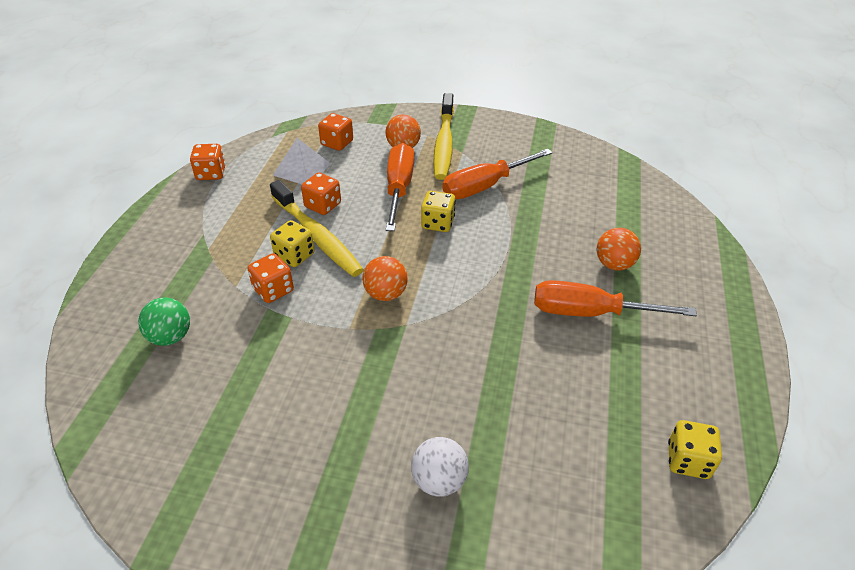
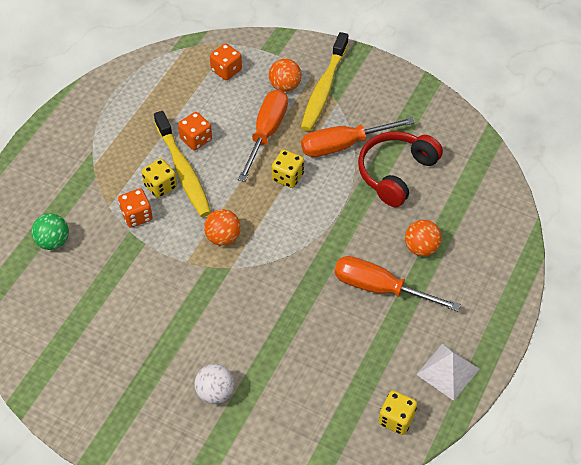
camera: 15 degrees right, 10 degrees up
orange dice [190,144,226,180] -> none
white pyramid [273,138,331,184] -> white pyramid moved to [416,344,479,401]
none -> red headphones [358,131,443,207]

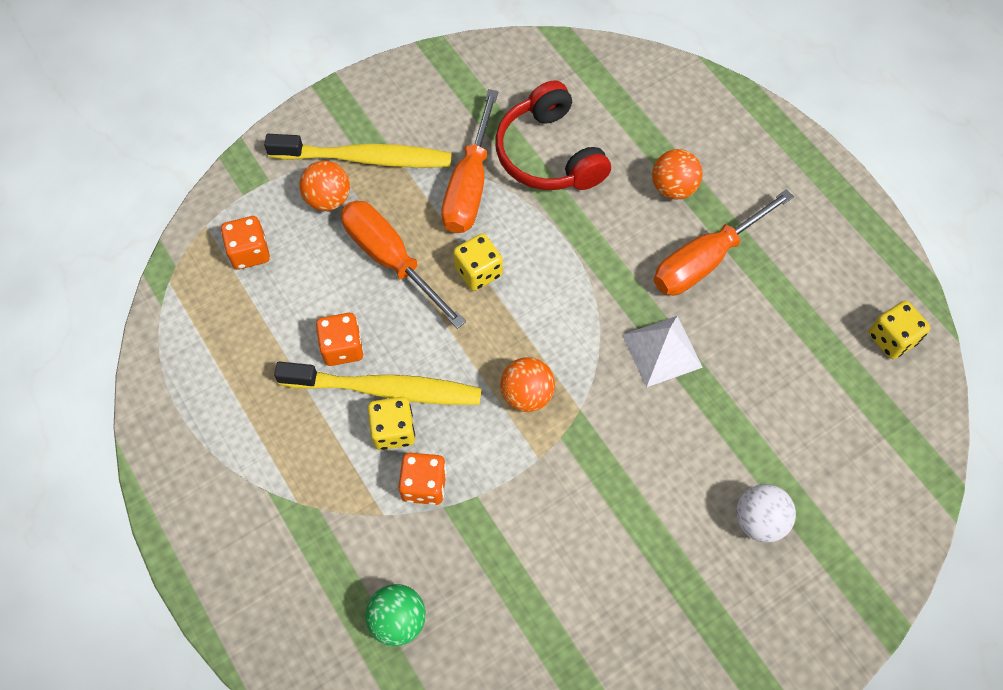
camera: 60 degrees left, 10 degrees up
yellow toothbrush [301,32,348,131] -> yellow toothbrush turned 45 degrees counterclockwise [264,134,451,168]
white pyramid [416,344,479,401] -> white pyramid moved to [622,316,703,387]

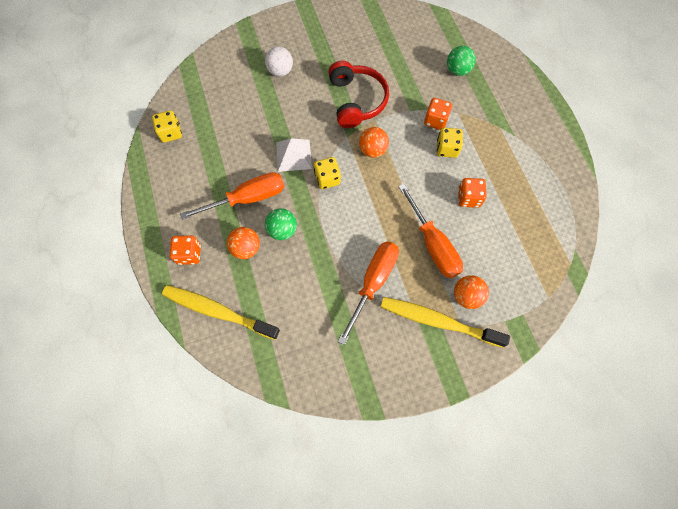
camera: 165 degrees left, 5 degrees up
orange dice [221,216,270,270] -> orange dice moved to [170,235,201,265]
yellow toothbrush [274,362,482,405] -> yellow toothbrush moved to [162,285,280,340]
yellow dice [453,233,503,291] -> yellow dice moved to [314,157,341,189]
red headphones [495,80,611,190] -> red headphones moved to [328,61,389,128]
none -> green ball [265,208,297,240]

